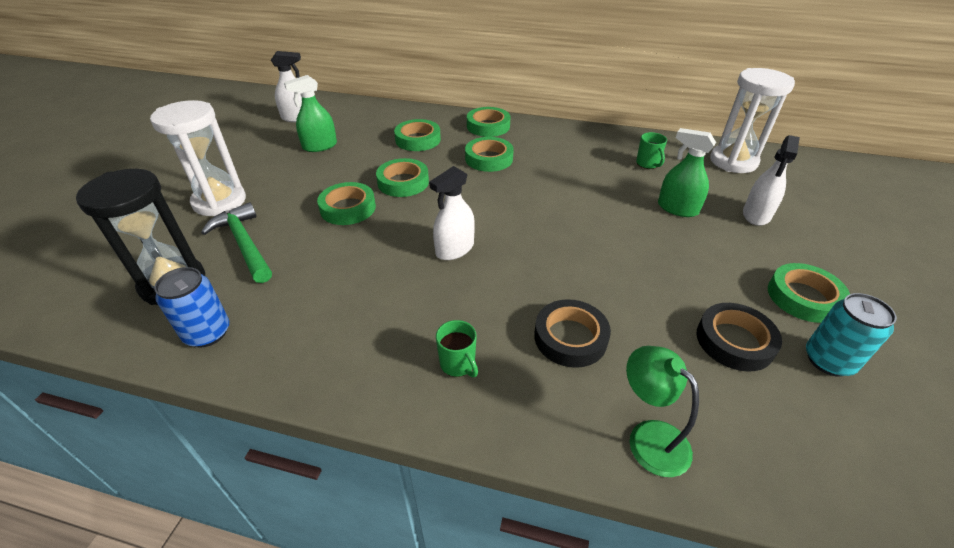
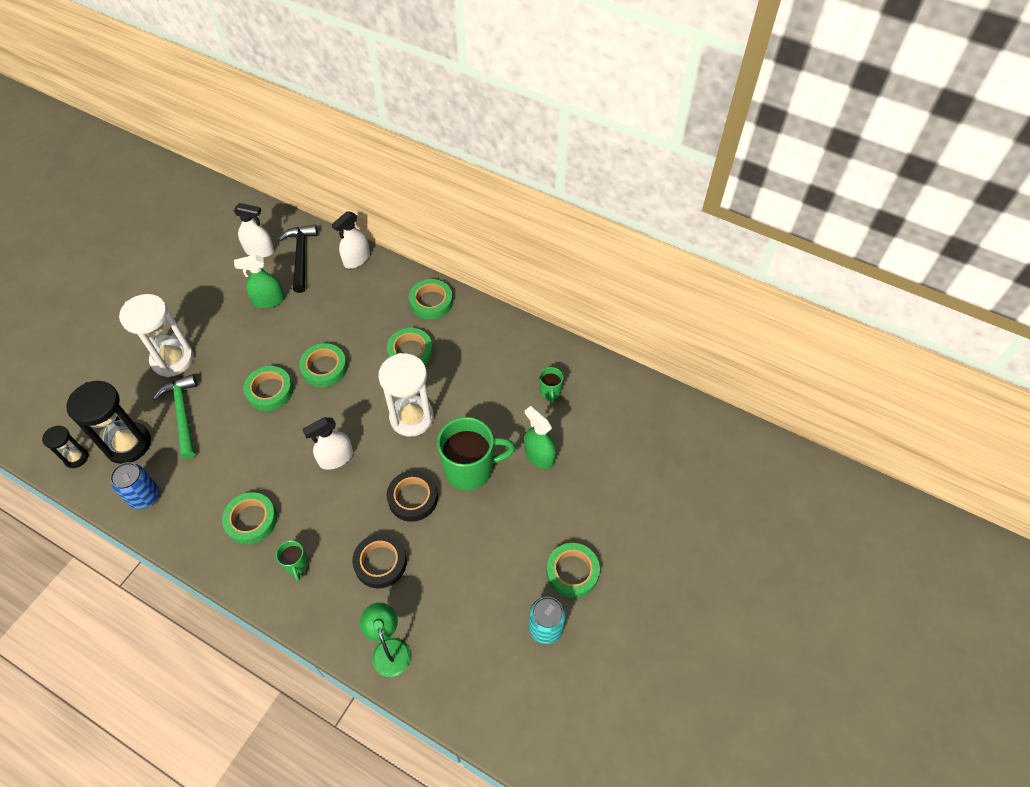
camera: 15 degrees right, 15 degrees up
green tape [394,119,441,151] -> green tape moved to [222,492,277,545]
black tape [697,303,782,372] -> black tape moved to [387,471,438,522]
white hourglass [710,68,795,173] -> white hourglass moved to [378,353,434,437]
white spray bottle [743,135,800,226] -> white spray bottle moved to [332,211,370,268]
none -> black hourglass [42,426,89,468]
none -> black hammer [279,225,318,293]
none -> green mug [437,417,515,490]

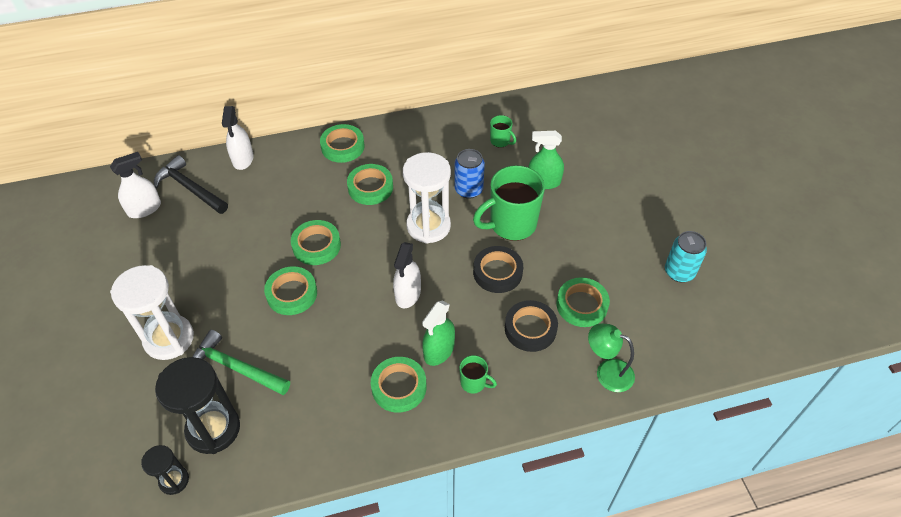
camera: 45 degrees left, 5 degrees down
blue can [110,462,159,509] -> blue can moved to [454,149,485,199]
green spray bottle [234,255,285,308] -> green spray bottle moved to [422,301,455,366]
green mug [437,417,515,490] -> green mug turned 150 degrees counterclockwise [473,165,545,241]
green tape [546,543,600,598] -> green tape moved to [557,277,610,327]

